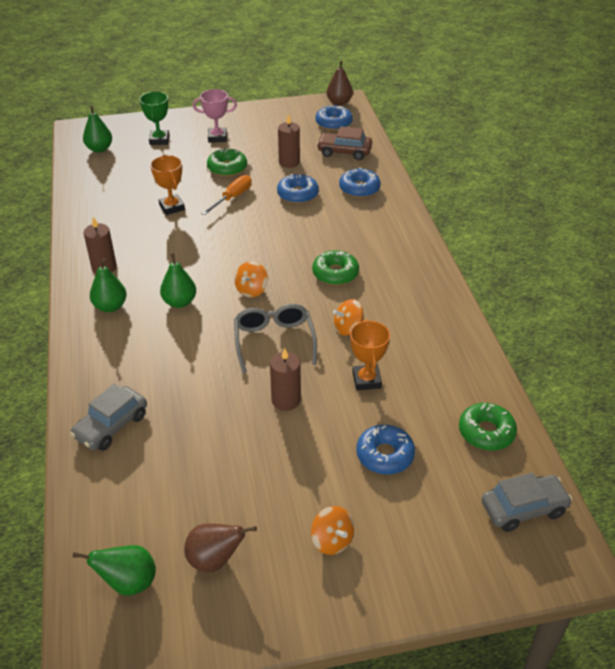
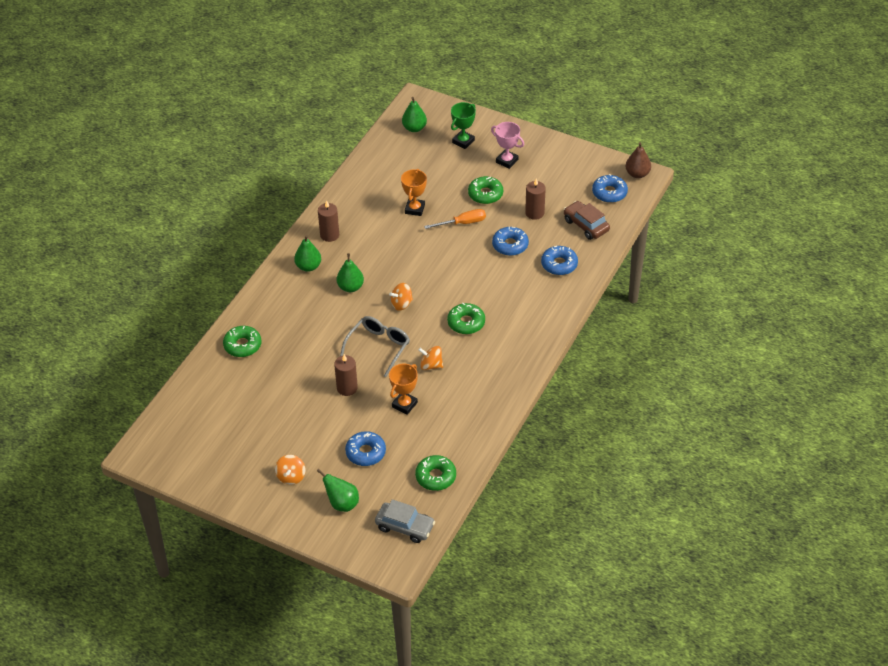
camera: 40 degrees right, 5 degrees up
grey car [70,384,147,451] -> green donut [223,326,261,357]
green pear [72,545,156,596] -> green pear moved to [317,469,359,512]
brown pear [184,524,257,572] -> none

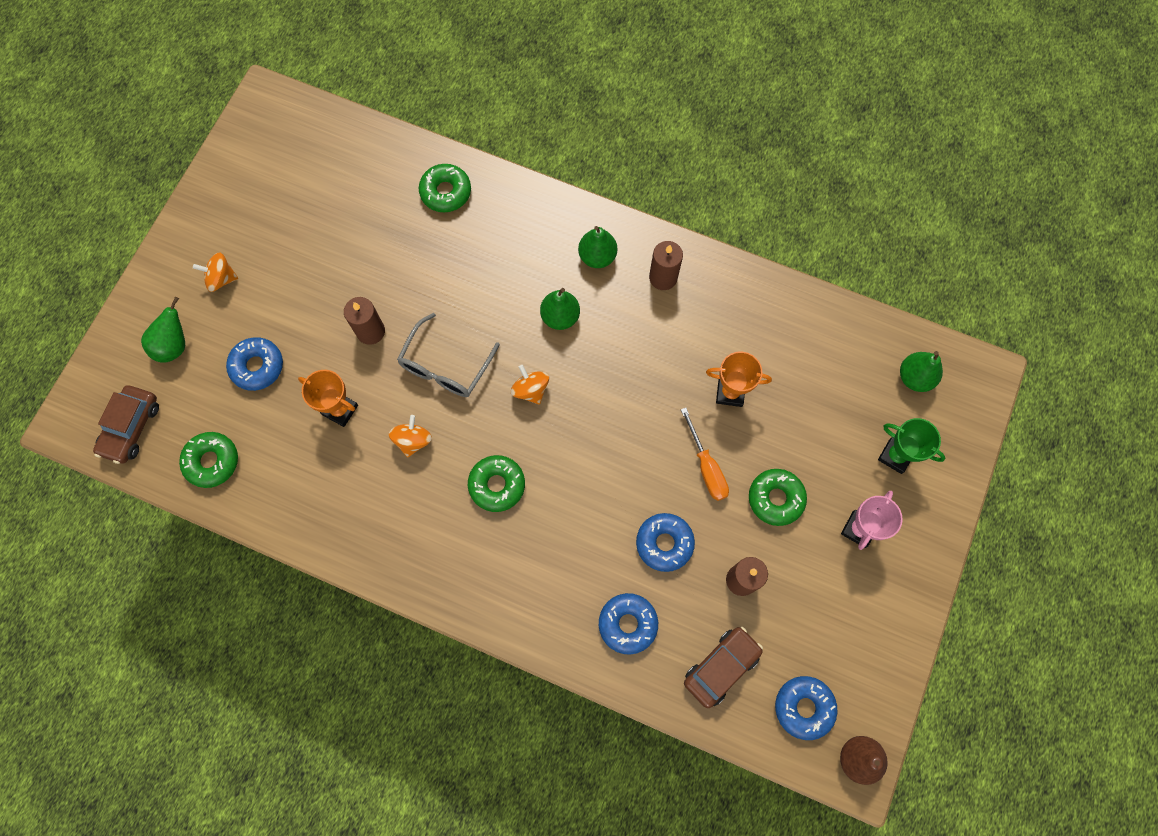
camera: 85 degrees right, 25 degrees up
grey glasses [340,316,410,377] -> grey glasses turned 90 degrees clockwise [397,313,500,397]
grey car [375,499,435,543] -> brown car [93,385,159,464]

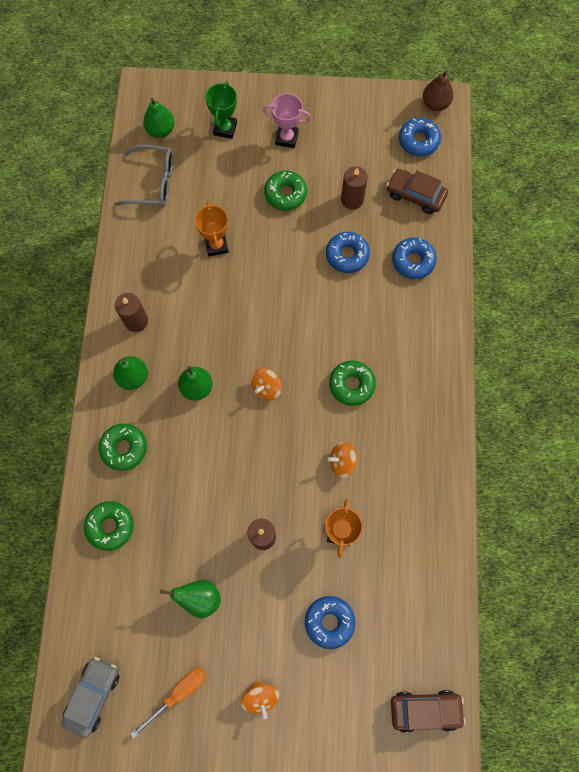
camera: 110 degrees left, 0 degrees up
green pear [141,296,185,363] -> green pear moved to [160,580,221,618]
green donut [179,432,238,488] -> green donut moved to [99,424,147,471]
grey glasses [397,313,500,397] -> grey glasses moved to [114,145,173,206]
orange screwdriver [681,408,729,501] -> orange screwdriver moved to [130,667,206,739]
none -> grey car [61,657,119,738]

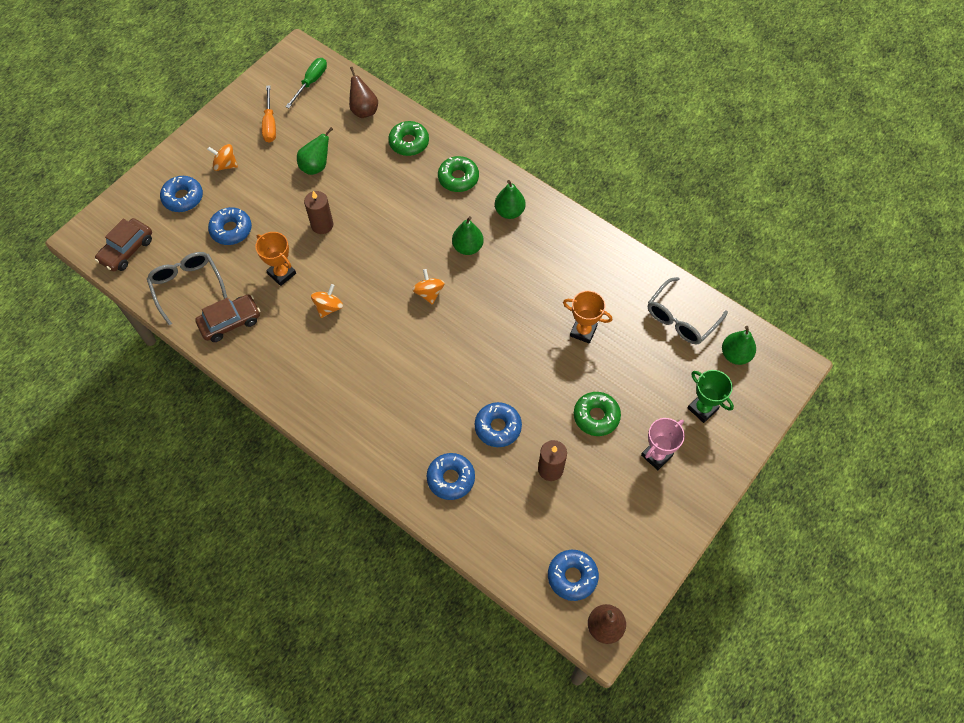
camera: 125 degrees right, 10 degrees down
grey car [61,657,119,738] -> green screwdriver [285,58,327,108]
brown candle [115,293,148,332] -> none
green donut [329,360,376,406] -> none
brown car [386,169,448,214] -> brown car moved to [195,295,260,342]
none -> grey glasses [147,252,227,325]
none -> blue donut [160,176,203,212]
none -> brown pear [349,67,378,118]

